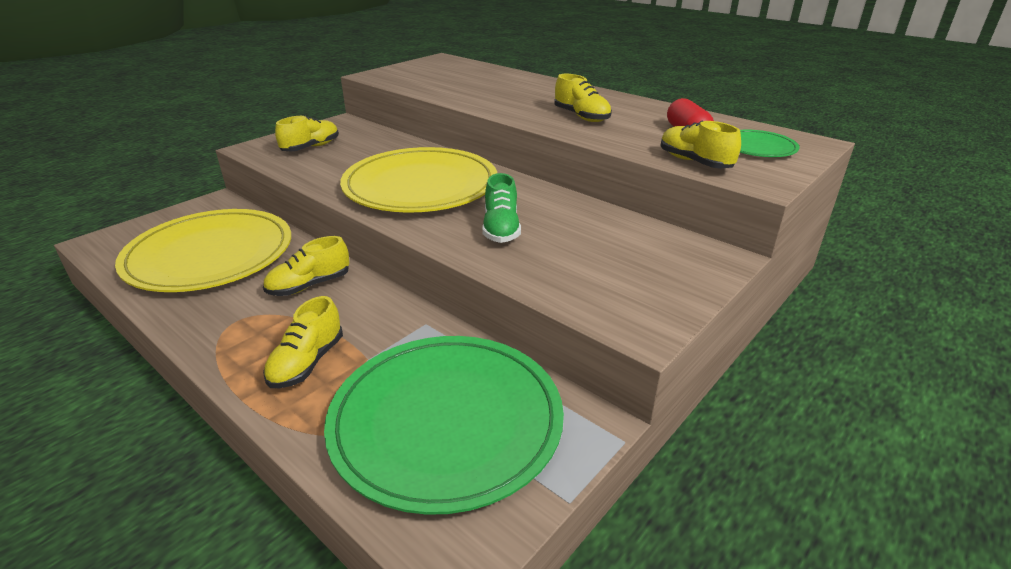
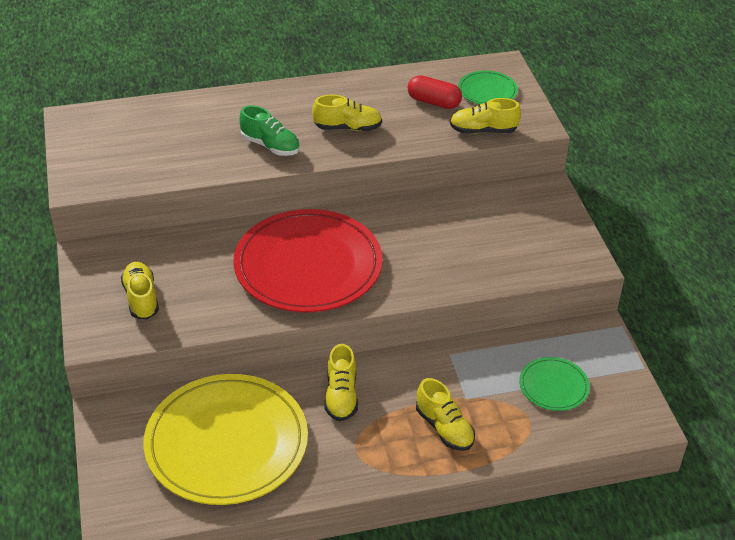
camera: 55 degrees left, 10 degrees up
green plate [324,336,564,515] -> green plate [519,357,590,411], size x0.45
yellow plate [340,147,497,213] -> red plate [233,209,383,312]
green shoe [482,173,521,243] -> green shoe moved to [239,105,300,156]

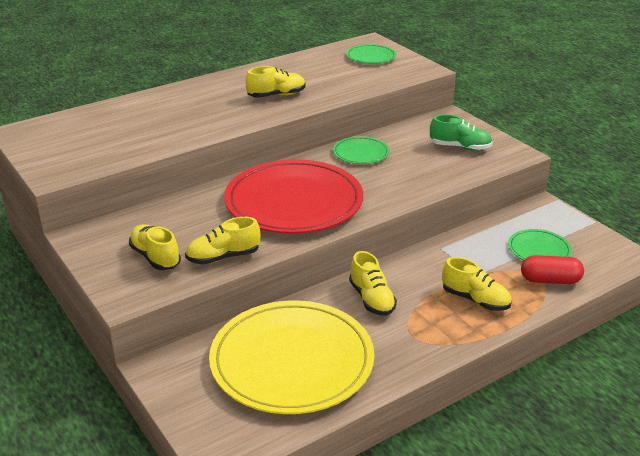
camera: 20 degrees left, 10 degrees down
green shoe [239,105,300,156] -> green shoe moved to [430,115,492,150]
red capsule [408,75,462,109] -> red capsule moved to [521,255,584,284]
yellow shoe [450,98,521,134] -> yellow shoe moved to [185,217,260,265]
none -> green plate [333,136,390,164]

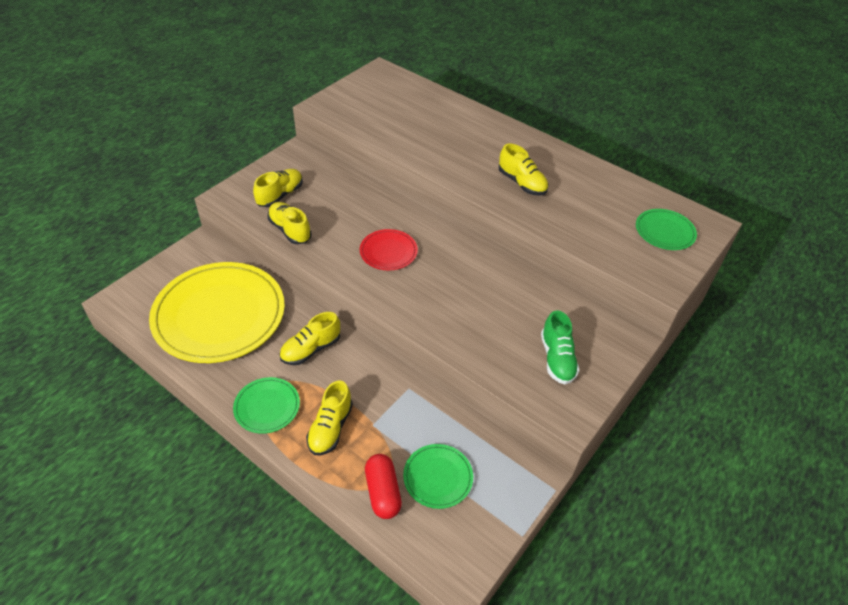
camera: 70 degrees right, 15 degrees up
red plate [224,159,363,234] -> red plate [360,229,418,270], size x0.45
green plate [333,136,390,164] -> green plate moved to [233,377,300,434]

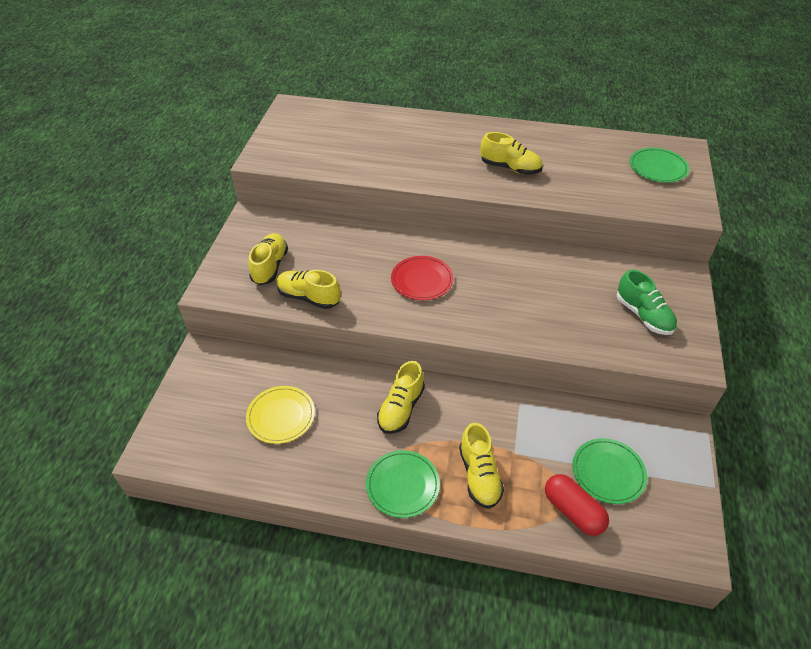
camera: 25 degrees left, 0 degrees up
yellow plate [149,262,285,363] -> yellow plate [246,386,315,444], size x0.45

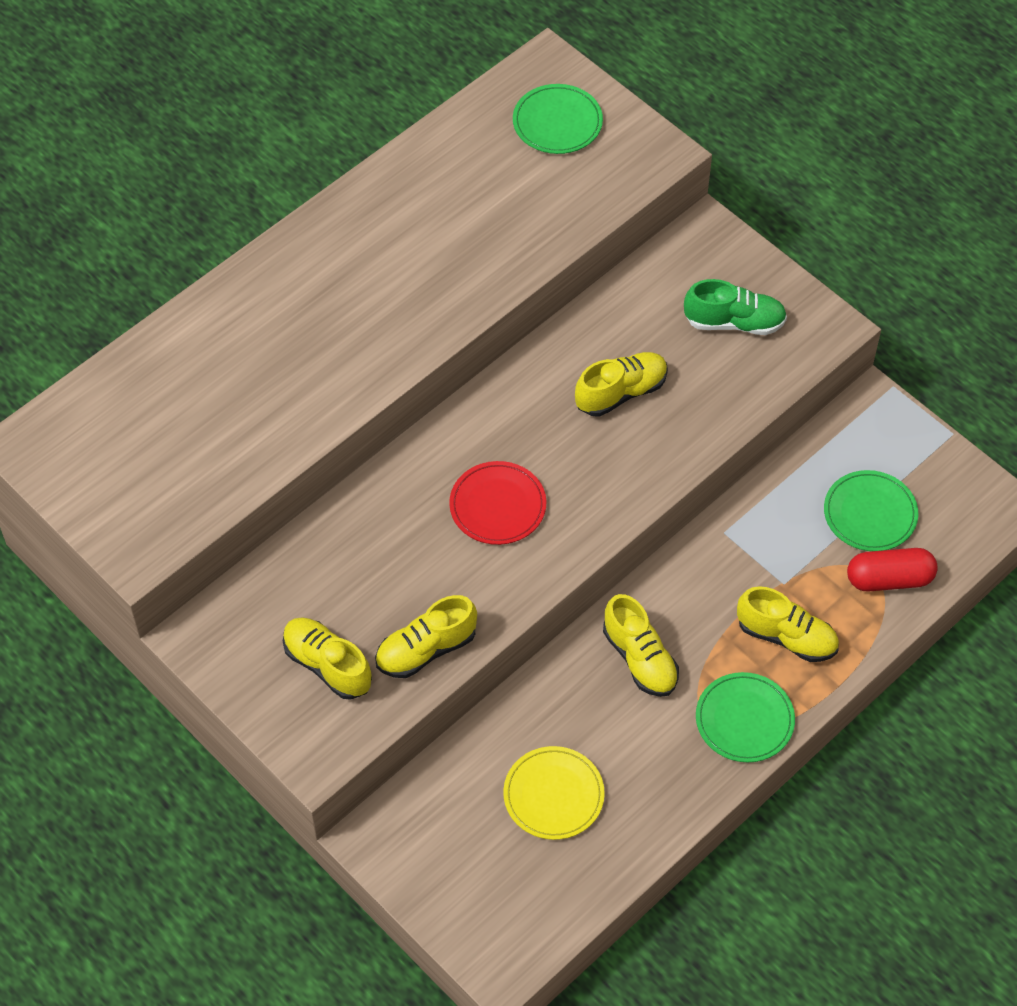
camera: 55 degrees left, 10 degrees up
yellow shoe [480,132,543,175] -> yellow shoe moved to [575,352,668,417]

